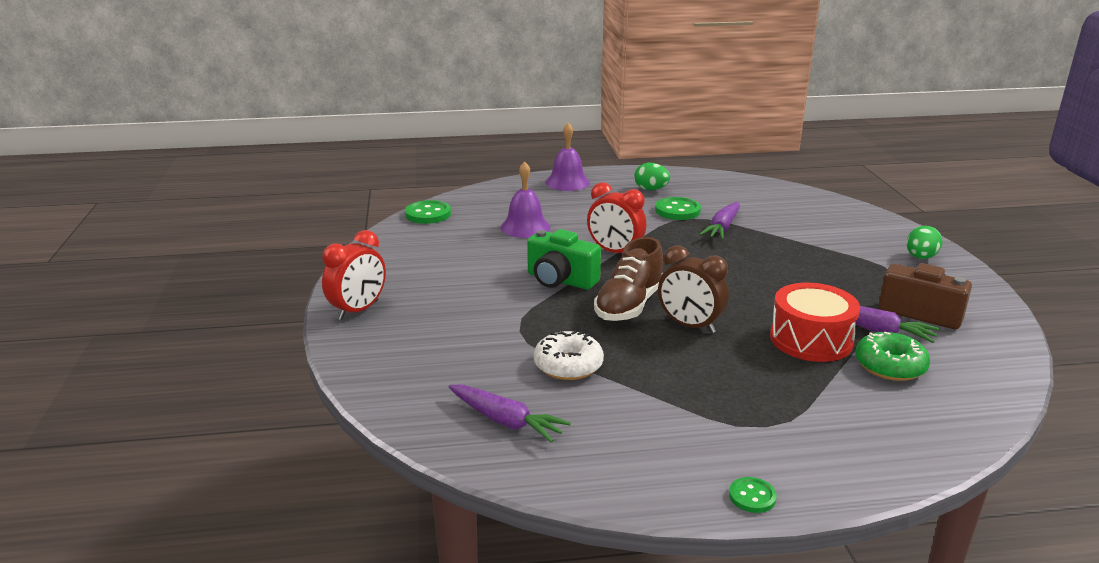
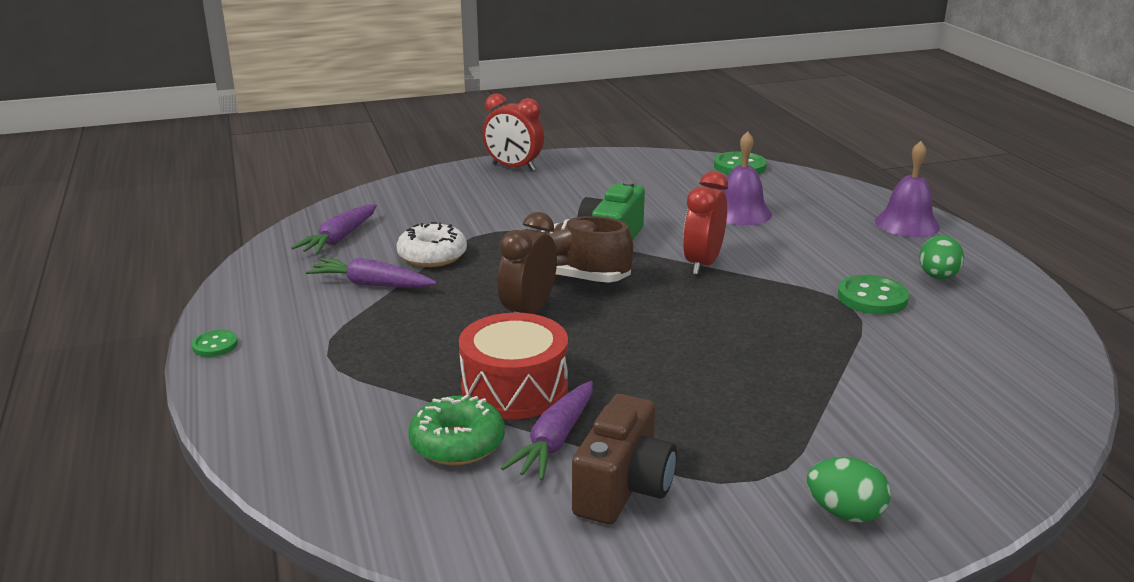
camera: 80 degrees right, 0 degrees up
purple carrot [699,202,740,239] -> purple carrot moved to [306,258,437,288]

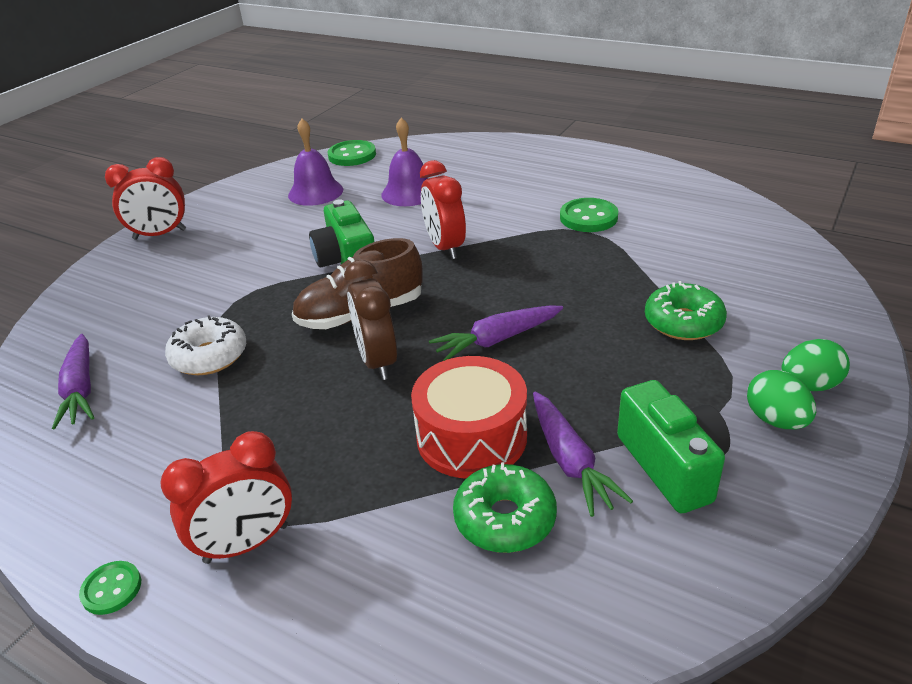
camera: 40 degrees left, 10 degrees up
purple carrot [306,258,437,288] -> purple carrot moved to [429,306,563,361]
brown camera [572,394,677,524] -> green camera [617,380,730,513]
purple bell [875,141,940,237] -> purple bell moved to [288,119,343,206]
green egg [919,235,964,279] -> green egg moved to [747,370,816,429]
none -> red clock [160,431,292,564]
none -> green donut [645,281,727,340]

